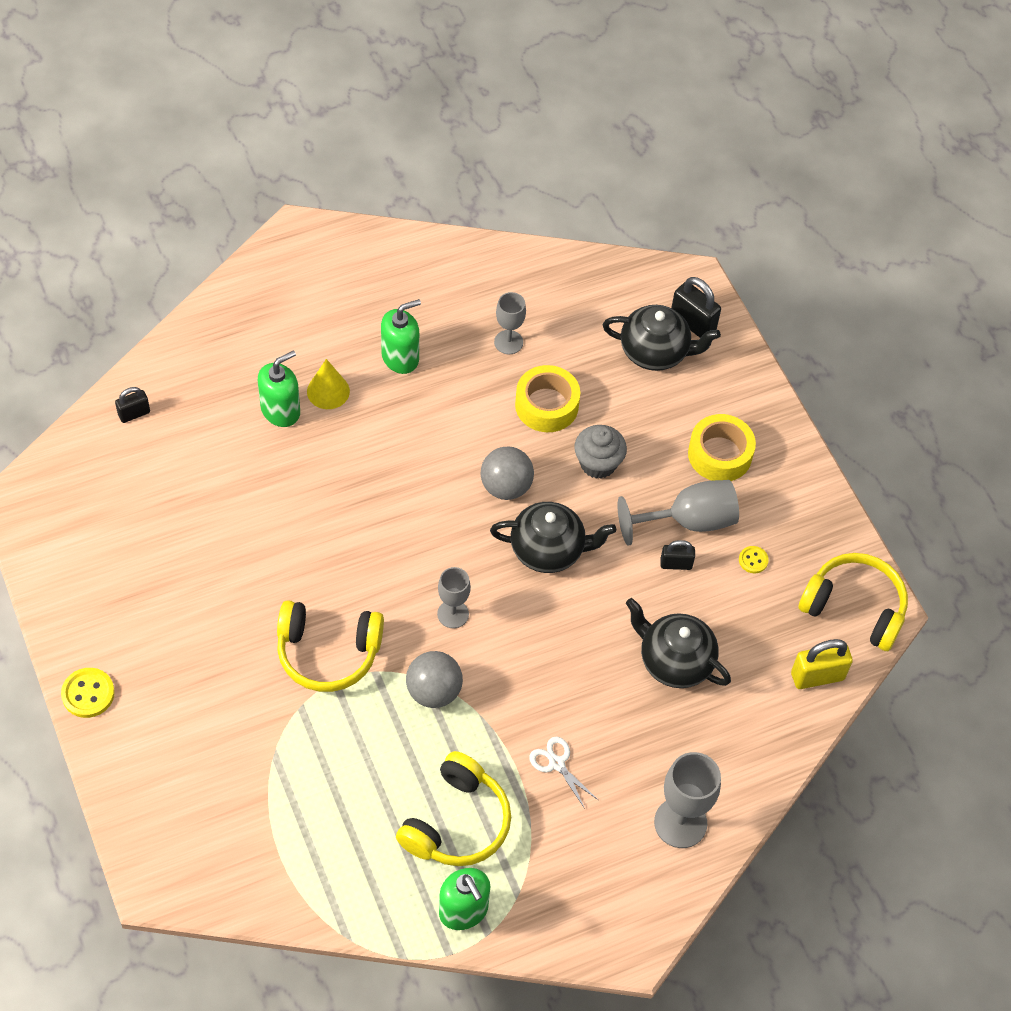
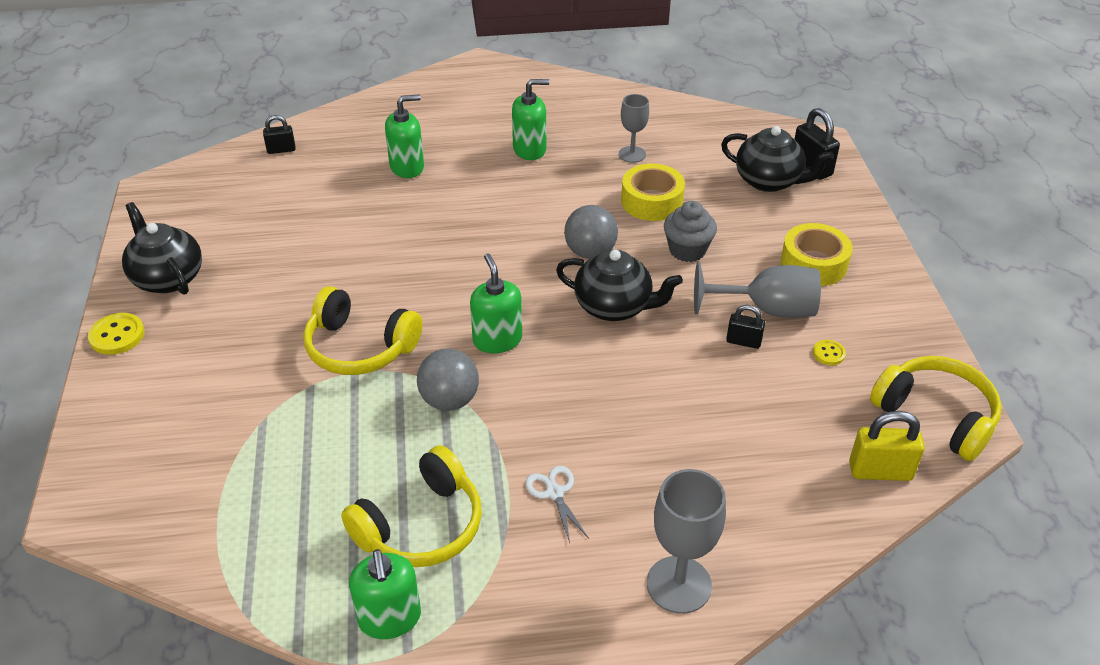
camera: 20 degrees right, 15 degrees down
yellow cone [307,359,350,409] -> none
grey goblet [437,567,471,628] -> green soap dispenser [470,253,522,353]
black teapot [626,598,731,688] -> black teapot moved to [122,202,202,295]

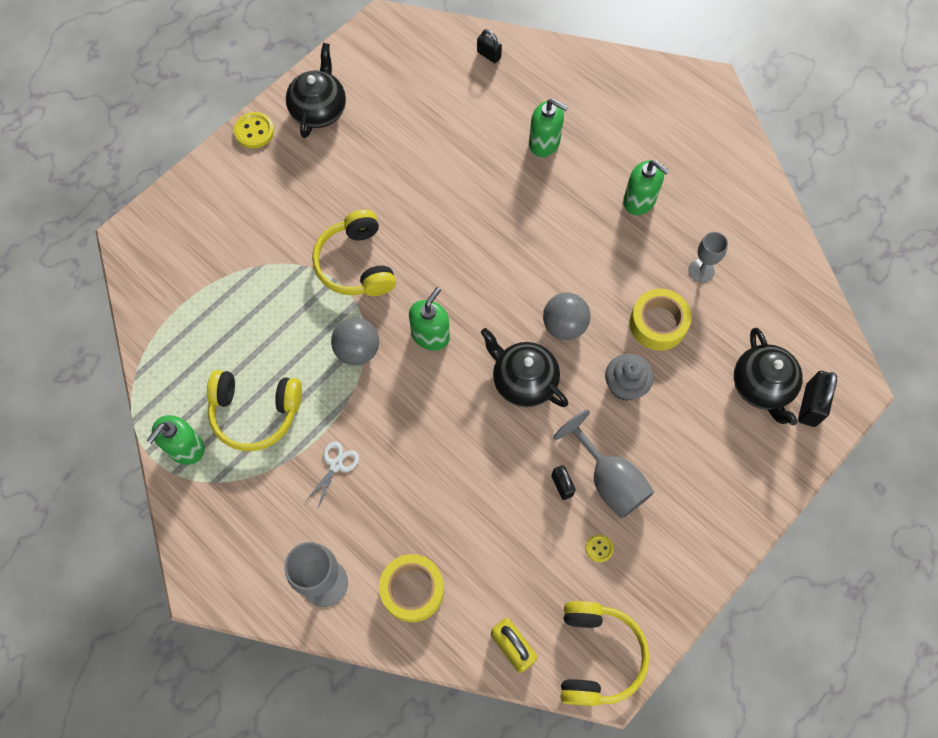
camera: 50 degrees right, 25 degrees up
black teapot [556,249,683,321] -> black teapot turned 150 degrees clockwise [481,328,568,407]
yellow tape [781,223,853,286] -> yellow tape moved to [379,554,444,622]

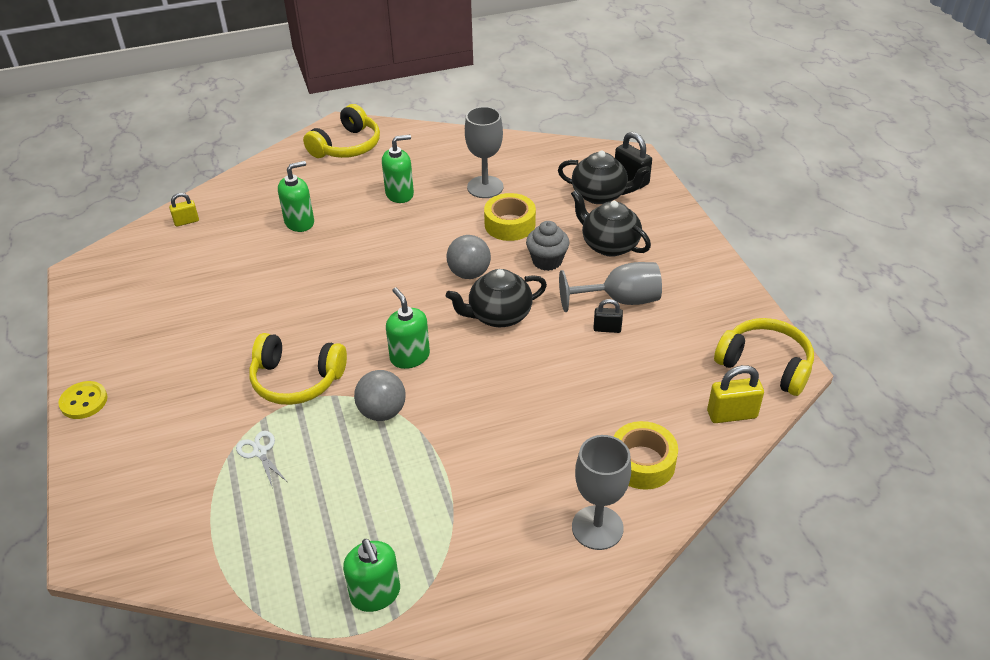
camera: 60 degrees left, 25 degrees down
yellow headphones [207,370,302,451] -> yellow headphones moved to [303,104,380,158]
black teapot [286,43,346,138] -> black teapot moved to [571,190,651,257]
white scissors [305,442,359,510] -> white scissors moved to [236,431,287,489]
black padlock [477,29,502,63] -> yellow padlock [169,193,199,227]
yellow button [586,534,614,563] -> none
grey goblet [688,232,728,283] -> grey goblet [465,106,503,198], size x1.60

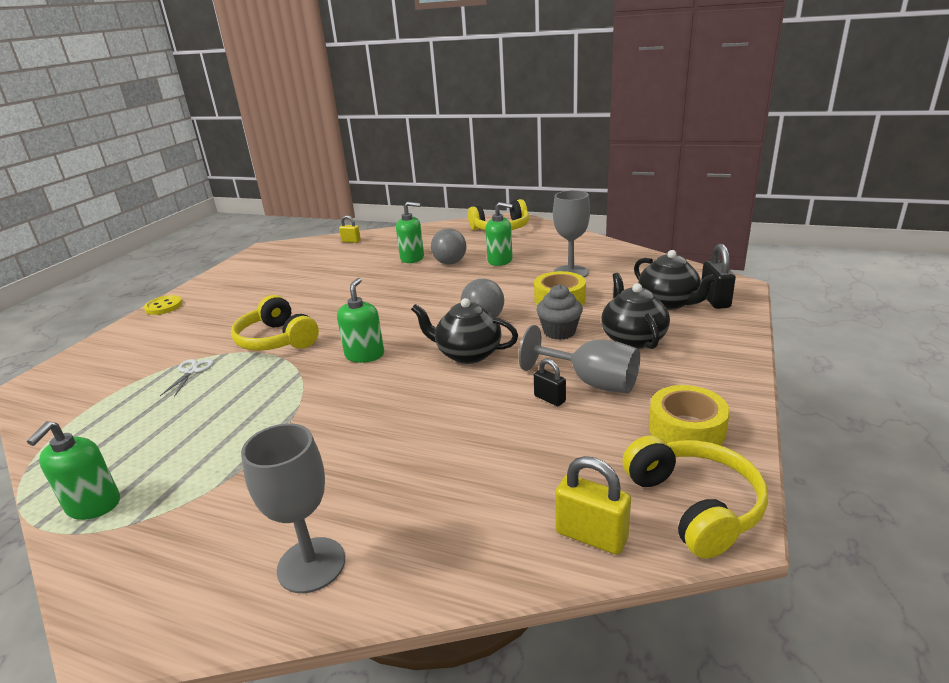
camera: 40 degrees right, 15 degrees down
grey ball [354,370,406,421] -> grey ball moved to [431,228,466,265]
yellow tape [613,421,678,490] -> yellow tape moved to [649,385,730,446]

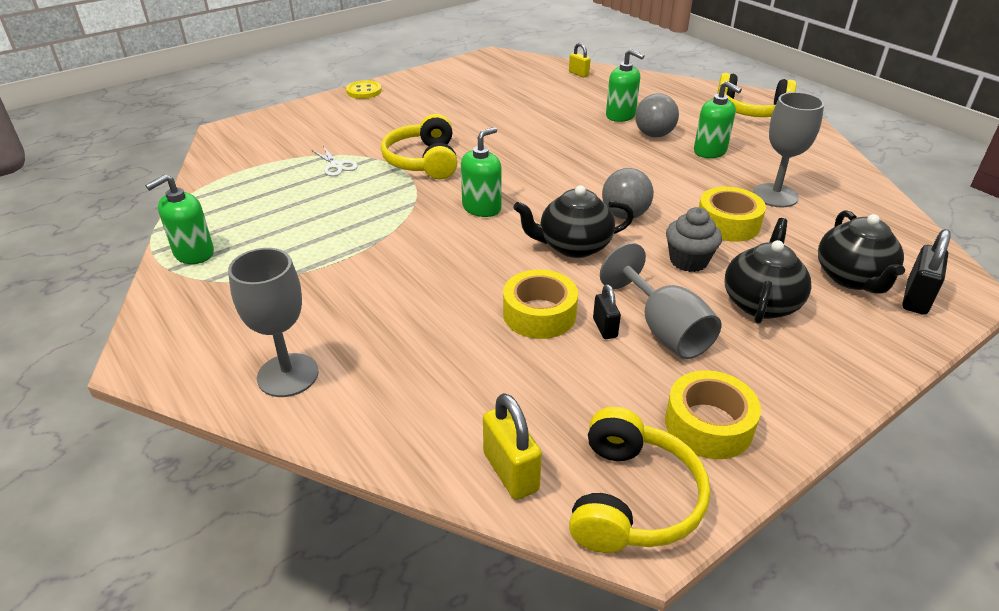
camera: 30 degrees right, 10 degrees up
white scissors [160,359,214,397] -> white scissors turned 105 degrees clockwise [311,146,358,176]
black teapot [411,298,518,364] -> black teapot turned 60 degrees counterclockwise [513,185,634,258]
none -> yellow tape [503,270,578,339]

